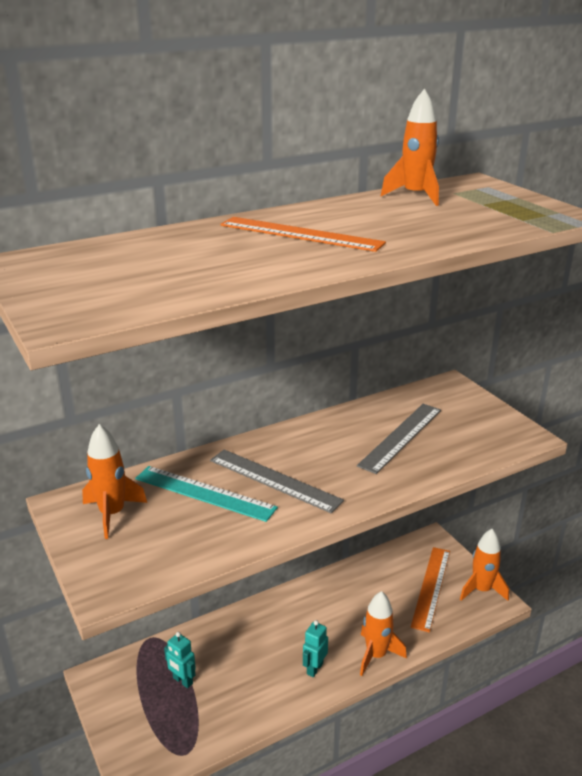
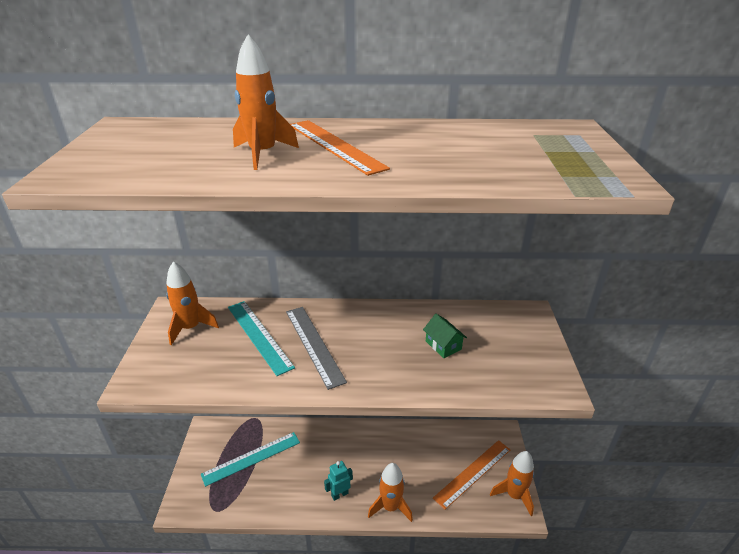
camera: 30 degrees right, 5 degrees up
turquoise robot [164,632,196,688] -> turquoise ruler [201,432,300,487]
grey ruler [357,404,441,474] -> green house [423,314,467,358]
orange rocket [381,88,439,206] -> orange rocket moved to [233,35,299,170]

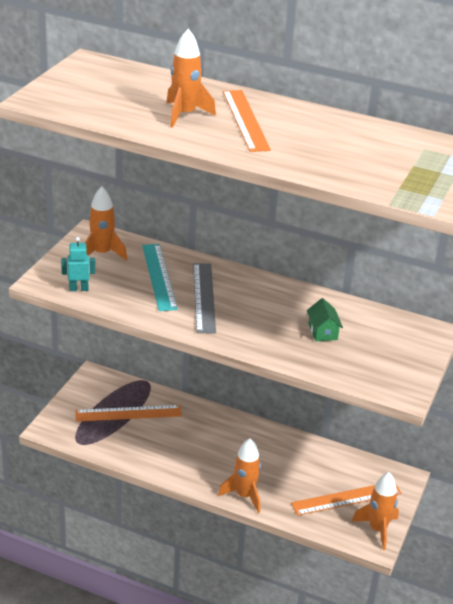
camera: 20 degrees right, 0 degrees up
turquoise ruler [201,432,300,487] -> orange ruler [75,405,182,422]
turquoise robot [324,461,353,501] -> turquoise robot moved to [61,237,95,291]

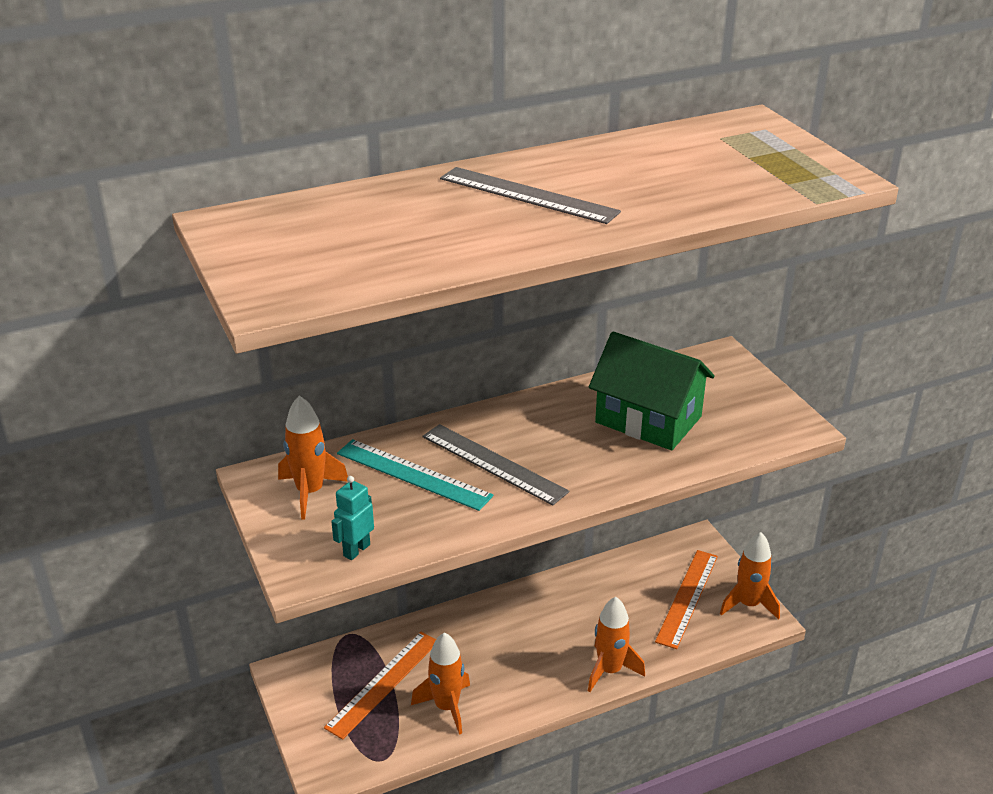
camera: 45 degrees left, 0 degrees up
orange rocket [166,28,216,128] -> orange rocket moved to [411,633,470,735]
orange ruler [223,90,271,152] -> grey ruler [440,167,621,224]
green house [307,298,343,341] -> green house [589,332,715,450], size x2.22

